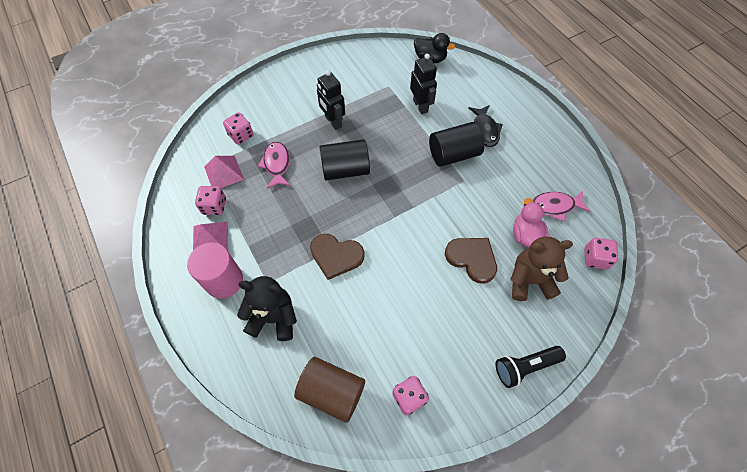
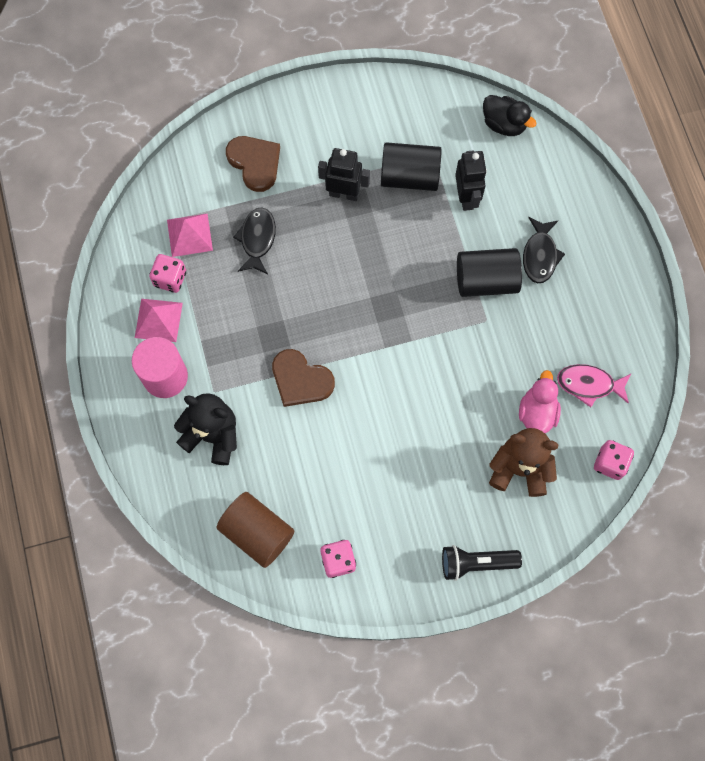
camera: 15 degrees right, 10 degrees up
pink dice [223,112,254,145] -> none
pink fish [258,142,291,189] -> black fish [233,207,276,275]
black robot [317,70,345,130] -> black robot turned 120 degrees clockwise [318,148,370,201]
black cylinder [320,139,370,180] -> black cylinder moved to [381,142,442,191]
brown heart [445,238,497,284] -> brown heart moved to [226,136,280,192]

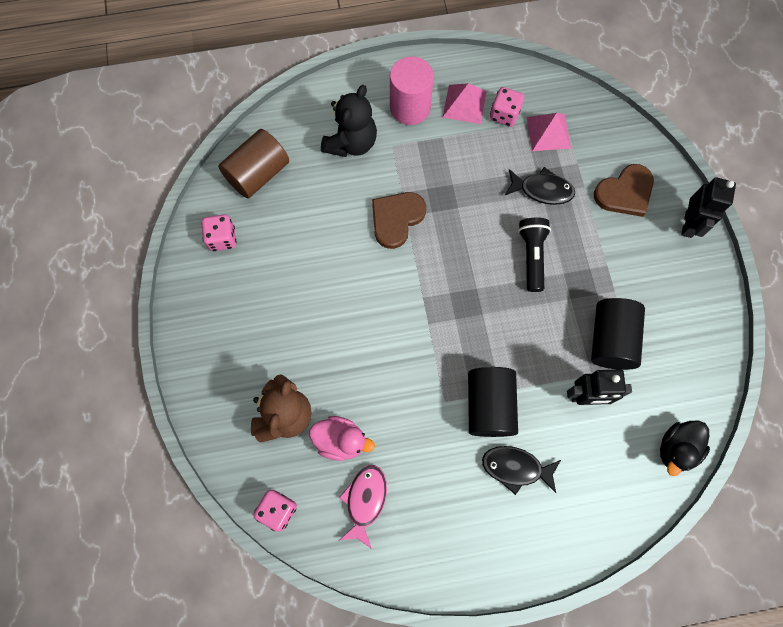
camera: 95 degrees right, 0 degrees up
black robot [318,148,370,201] -> black robot moved to [681,177,736,238]
black flashlight [442,545,522,581] -> black flashlight moved to [518,218,551,292]

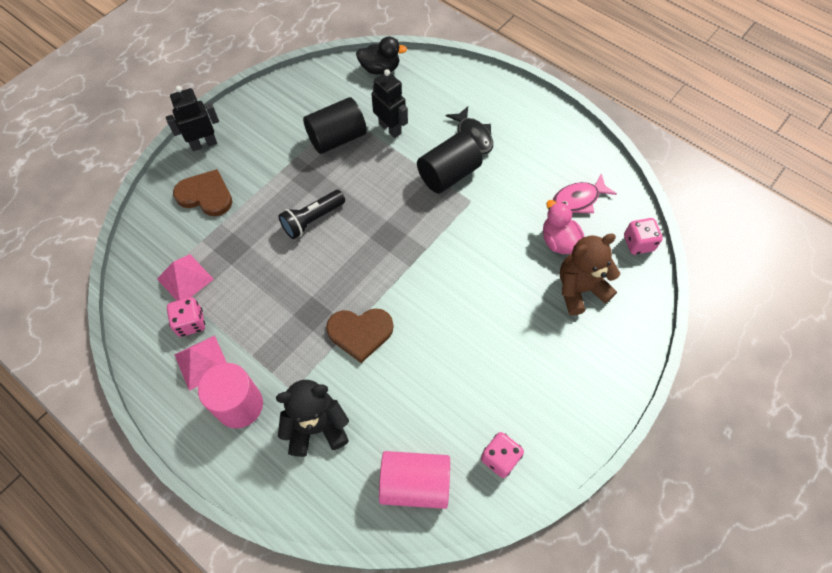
camera: 130 degrees left, 10 degrees down
brown cylinder [218,129,289,199] -> pink cylinder [379,451,450,509]
black fish [504,167,575,205] -> none

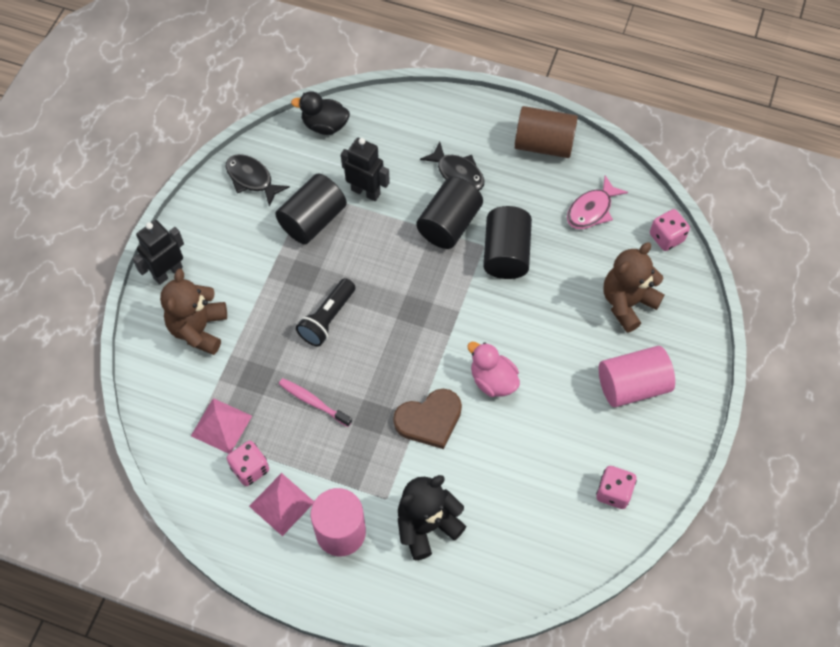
camera: 20 degrees left, 0 degrees up
brown heart [173,169,232,216] -> brown teddy bear [160,268,227,355]
black duck [356,37,407,75] -> black duck turned 150 degrees counterclockwise [291,91,350,135]
pink cylinder [379,451,450,509] -> pink cylinder moved to [599,346,675,407]
pink duck [543,200,584,254] -> pink duck moved to [467,342,520,397]
none -> black fish [226,154,290,206]
none -> pink toothbrush [279,378,352,427]
none -> black cylinder [483,206,532,279]
none -> brown cylinder [514,106,578,158]

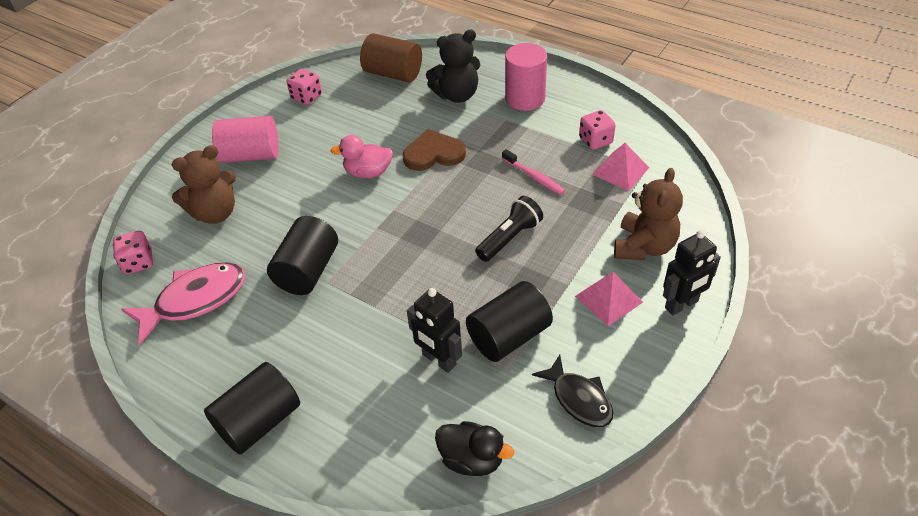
camera: 165 degrees left, 15 degrees down
pink pyramid [249,473,314,536] -> pink pyramid moved to [575,272,643,326]
black cylinder [416,177,483,249] -> black cylinder moved to [204,362,300,454]
black fish [420,142,484,190] -> none
pink duck [467,342,520,397] -> pink duck turned 120 degrees clockwise [330,135,393,178]
brown cylinder [514,106,578,158] -> brown cylinder moved to [360,33,422,82]
pink fish [567,175,628,229] -> pink fish [121,262,246,346], size x1.50

